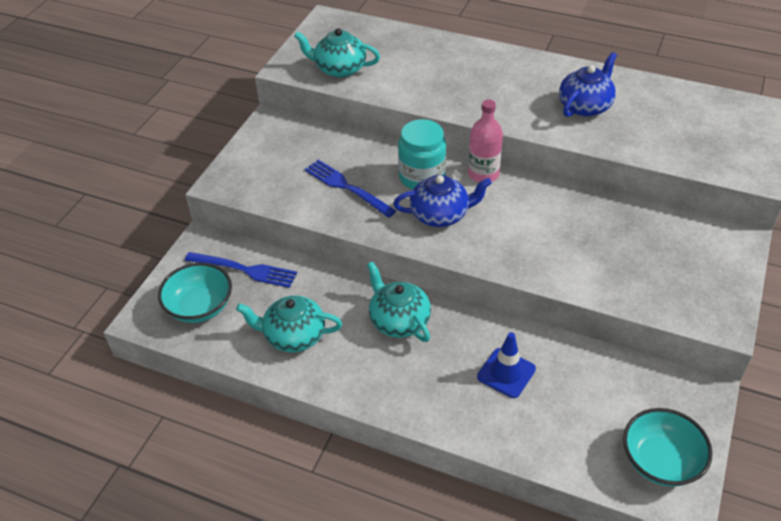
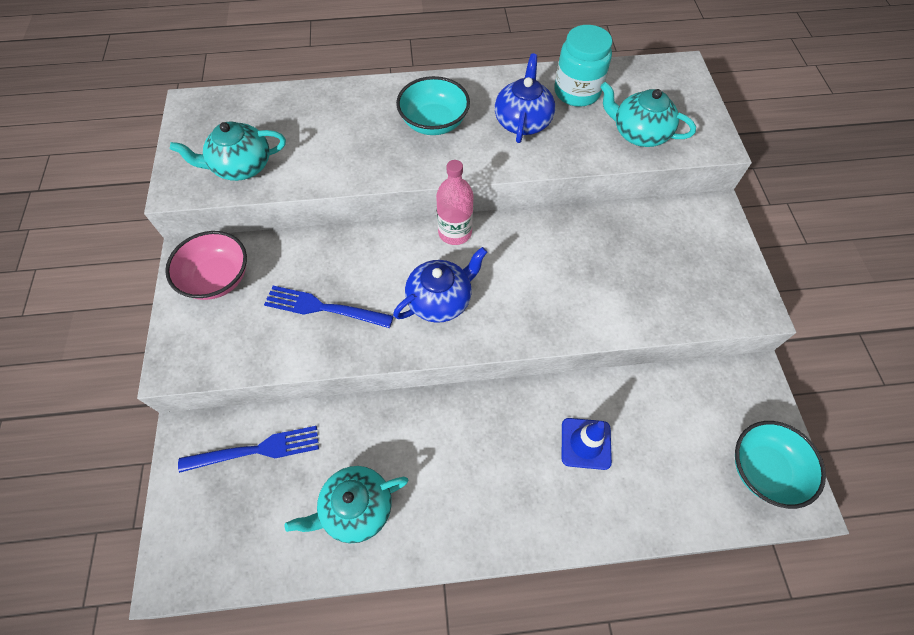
camera: 30 degrees left, 15 degrees up
turquoise bowl [158,263,232,323] -> turquoise bowl moved to [396,76,470,135]
turquoise teapot [367,261,431,342] -> turquoise teapot moved to [600,82,696,147]
turquoise jar [398,119,446,190] -> turquoise jar moved to [555,25,612,107]
none -> pink bowl [165,231,247,300]

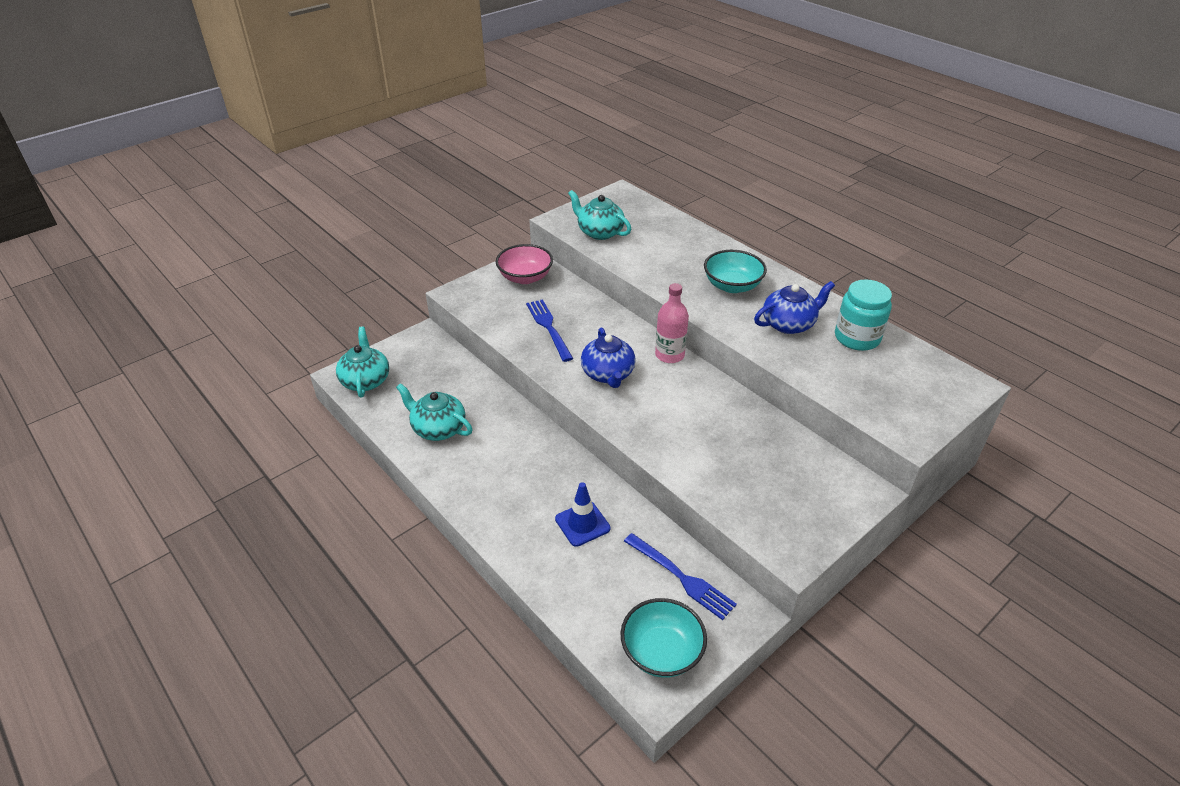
camera: 55 degrees right, 20 degrees down
blue fork [178,426,319,473] -> blue fork moved to [624,533,737,620]
blue teapot [393,247,487,323] -> blue teapot turned 60 degrees clockwise [581,328,636,388]
turquoise teapot [600,82,696,147] -> turquoise teapot moved to [336,326,389,398]

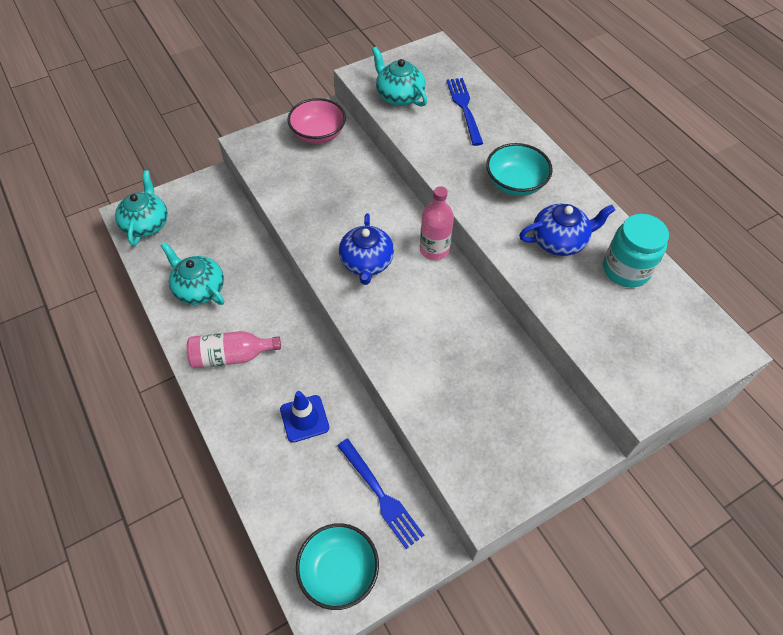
camera: 10 degrees right, 15 degrees up
blue fork [526,299,573,362] -> blue fork moved to [446,78,483,146]
none -> pink bottle [187,331,281,369]

